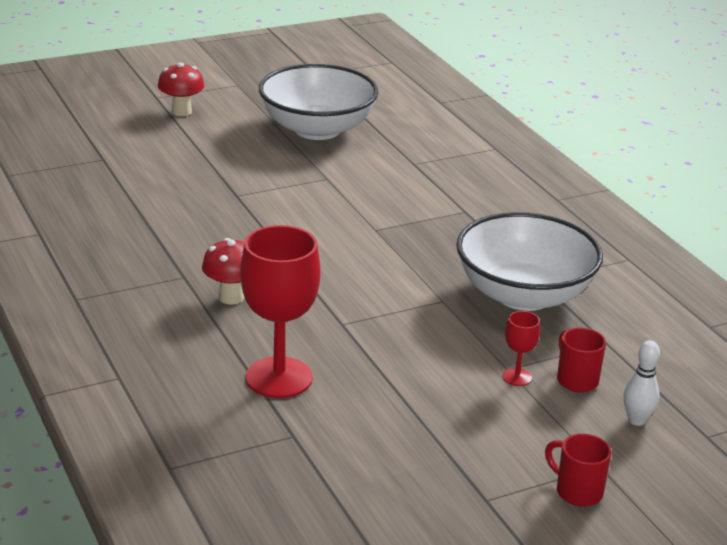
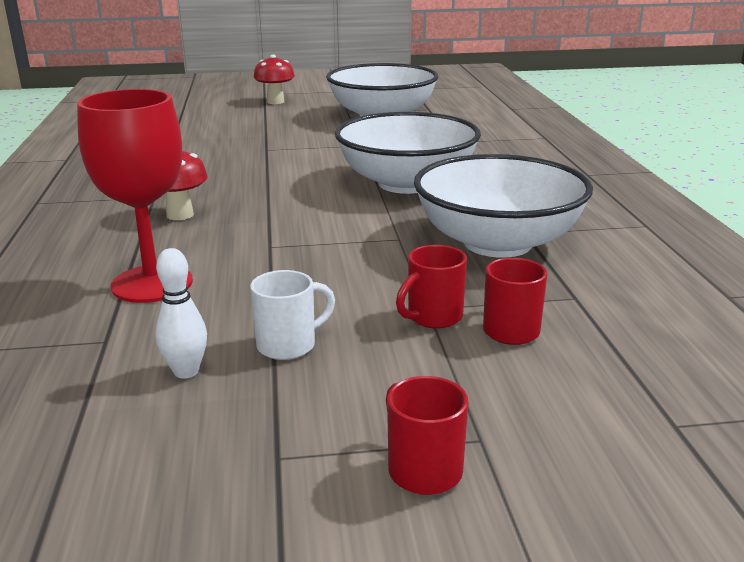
camera: 20 degrees right, 5 degrees down
red goblet [502,311,540,386] -> red mug [396,245,467,328]
white bowling pin [624,340,660,426] -> white bowling pin moved to [155,248,207,379]
none -> white mug [250,270,335,360]
none -> white bowl [335,112,481,194]

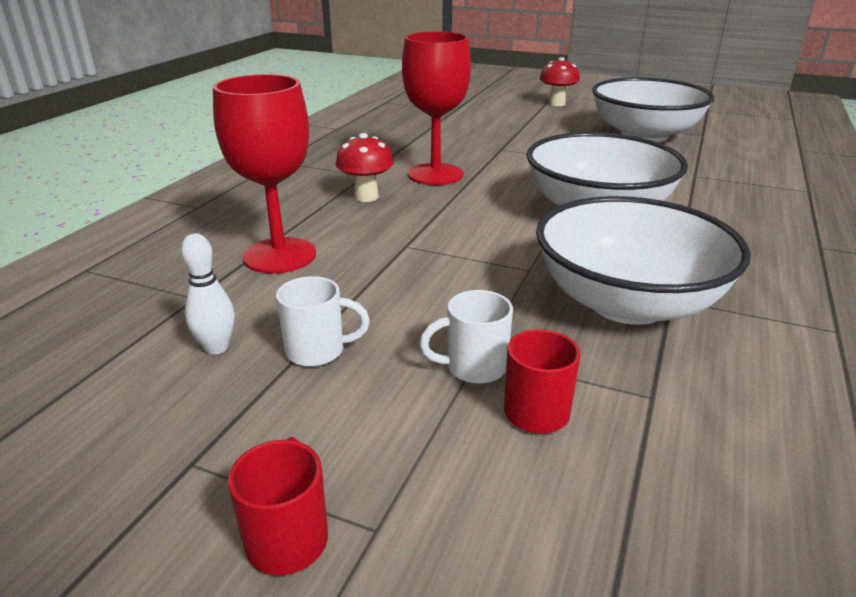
camera: 30 degrees right, 5 degrees up
red mug [396,245,467,328] -> white mug [419,290,513,384]
none -> red goblet [402,32,471,185]

